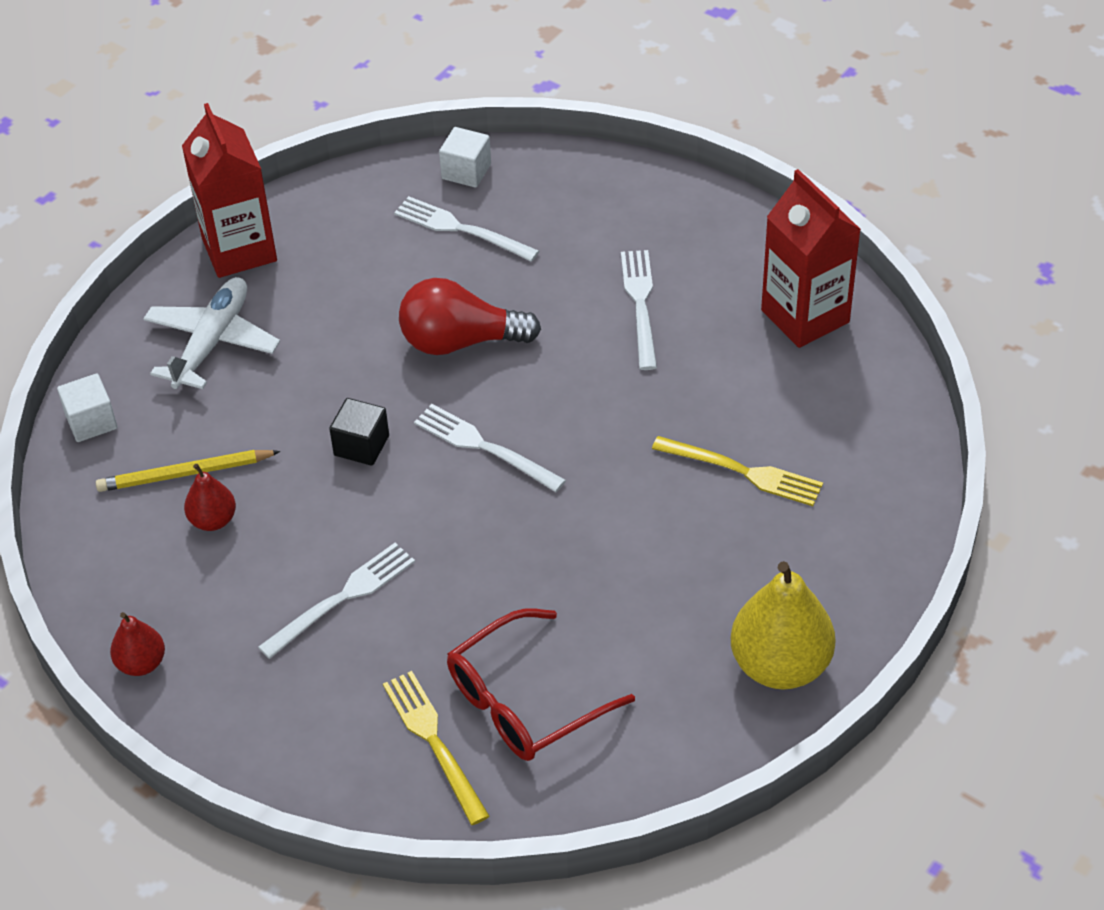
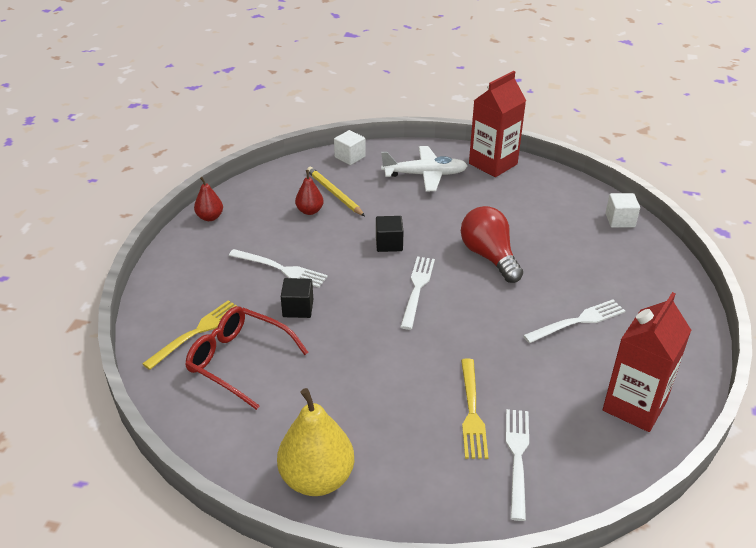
camera: 65 degrees right, 10 degrees down
white fork [394,196,539,262] -> white fork moved to [506,409,529,521]
none -> black cube [281,278,313,318]

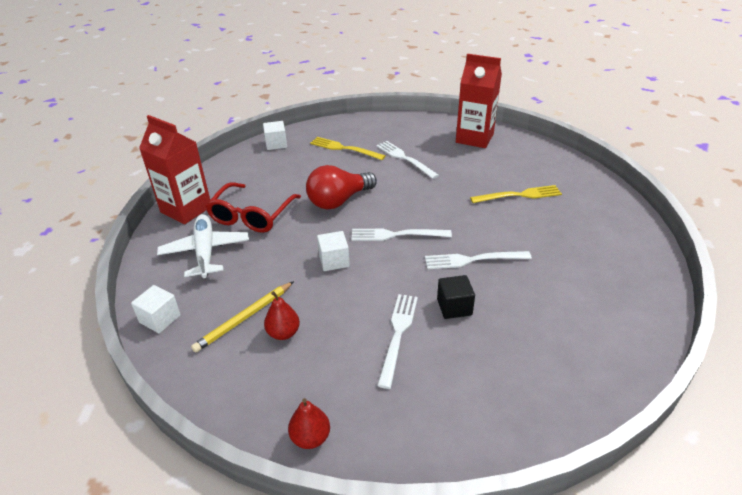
camera: 100 degrees left, 0 degrees up
yellow fork [142,300,237,370] -> yellow fork moved to [310,137,385,160]
red glasses [185,306,308,410] -> red glasses moved to [206,182,301,233]
yellow pear [277,388,354,496] -> none
black cube [376,216,404,252] -> white cube [317,231,350,271]
white fork [506,409,529,521] -> white fork moved to [425,251,532,269]

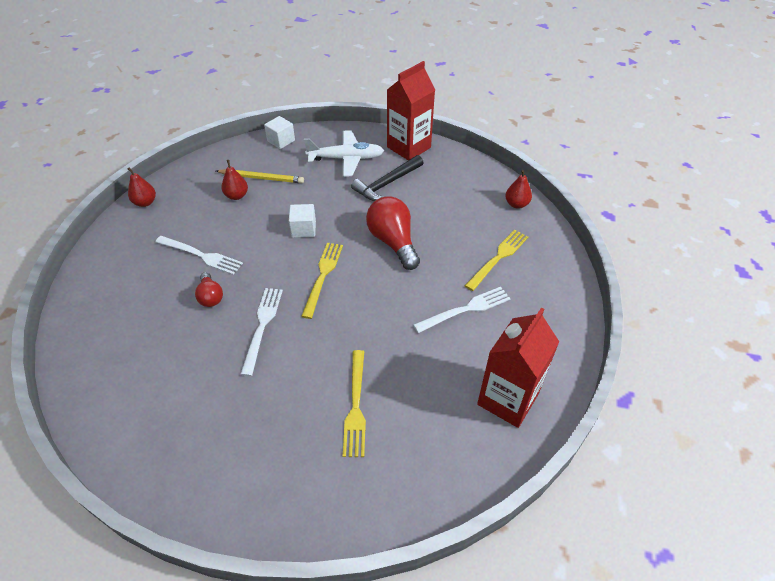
camera: 100 degrees right, 10 degrees up
yellow pencil [191,281,294,353] -> yellow pencil turned 135 degrees clockwise [216,169,304,183]
red glasses [206,182,301,233] -> black hammer [351,155,424,201]
white cube [263,121,287,150] -> red pear [505,170,532,209]
white fork [351,229,452,241] -> yellow fork [301,243,343,319]
black cube [437,275,475,319] -> red light bulb [195,272,223,307]

